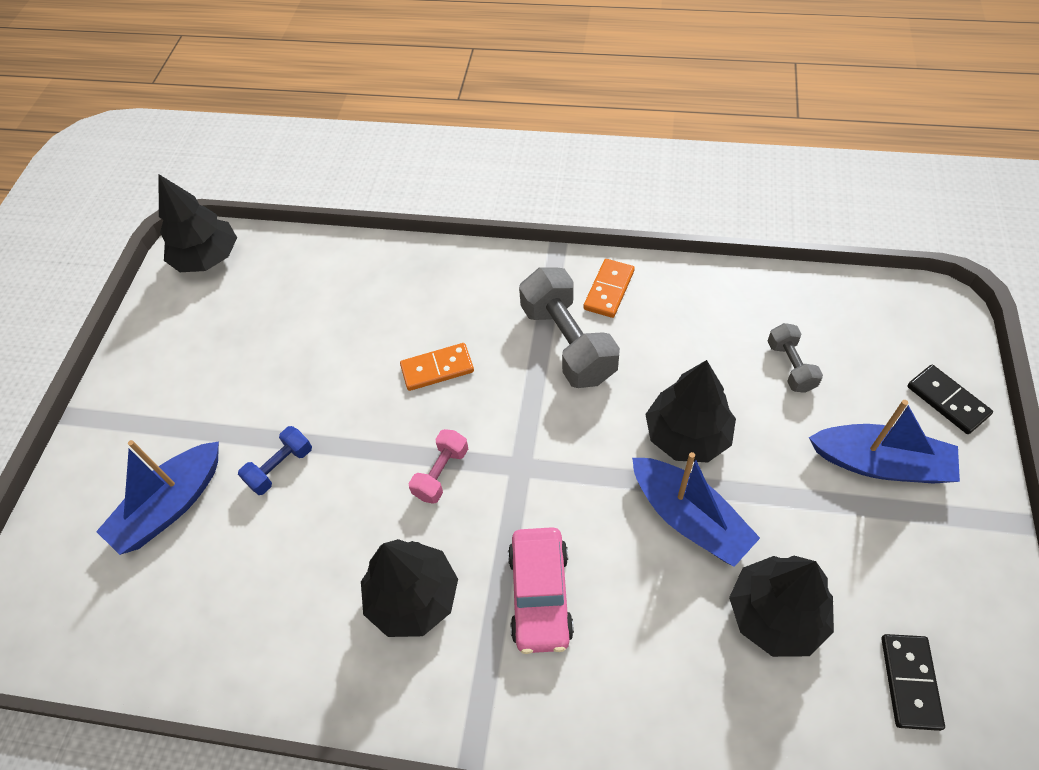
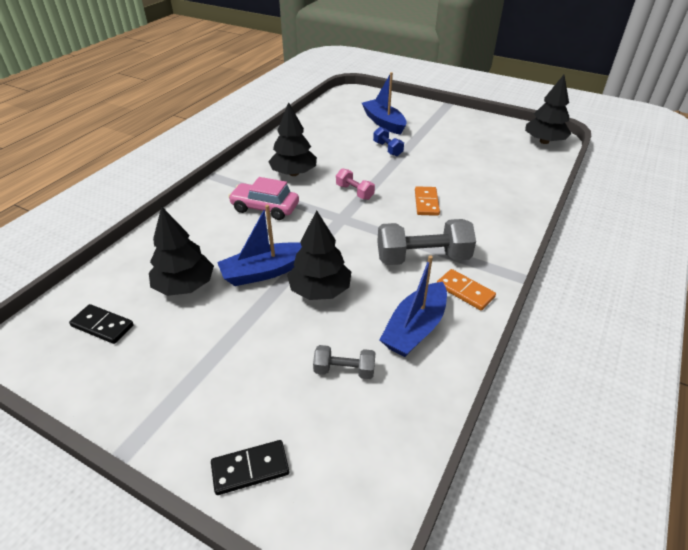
camera: 105 degrees right, 15 degrees down
blue boat [809,400,960,484] -> blue boat moved to [380,255,447,357]

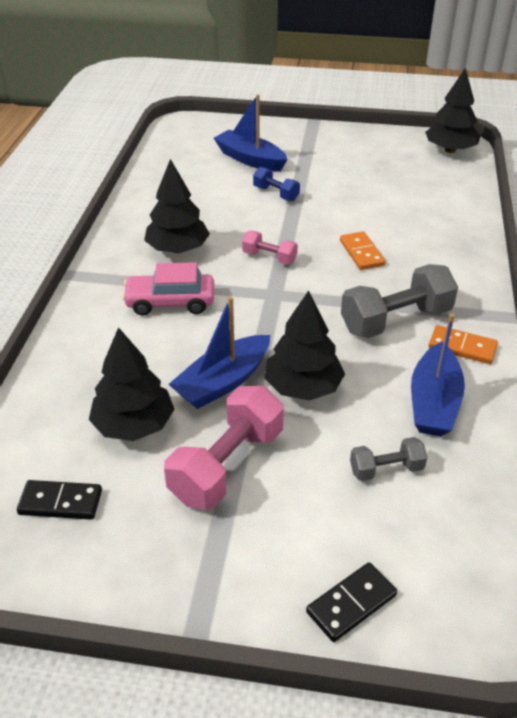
camera: 20 degrees left, 0 degrees up
none -> pink dumbbell [164,386,284,510]

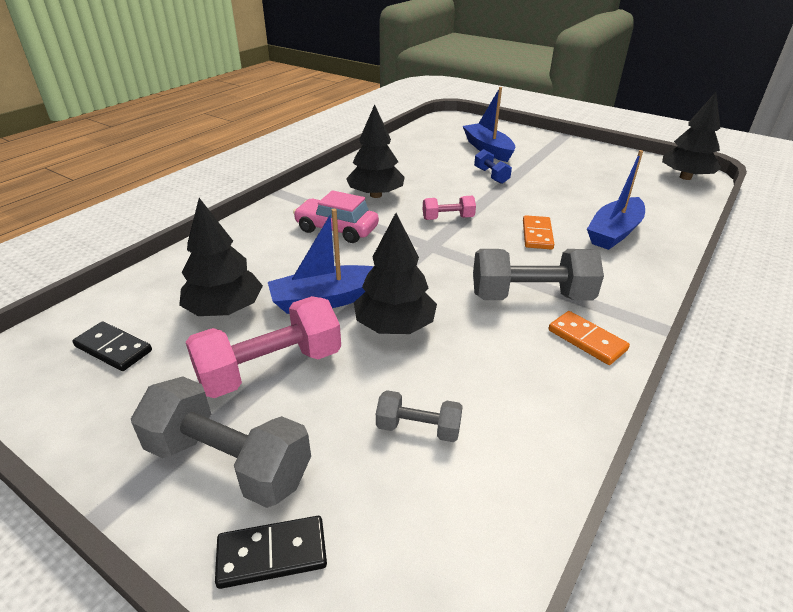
camera: 25 degrees right, 5 degrees down
pink dumbbell [242,231,298,265] -> pink dumbbell turned 60 degrees counterclockwise [423,196,476,220]
blue boat [411,313,465,436] -> blue boat moved to [587,150,645,250]
none -> grey dumbbell [131,377,311,508]

